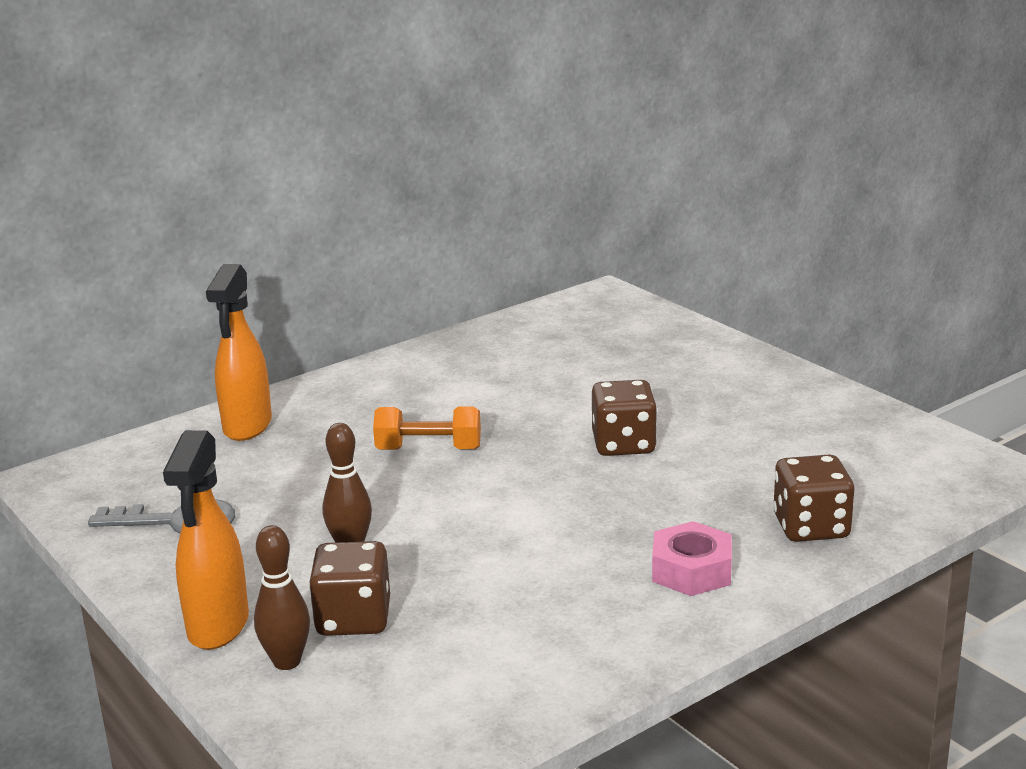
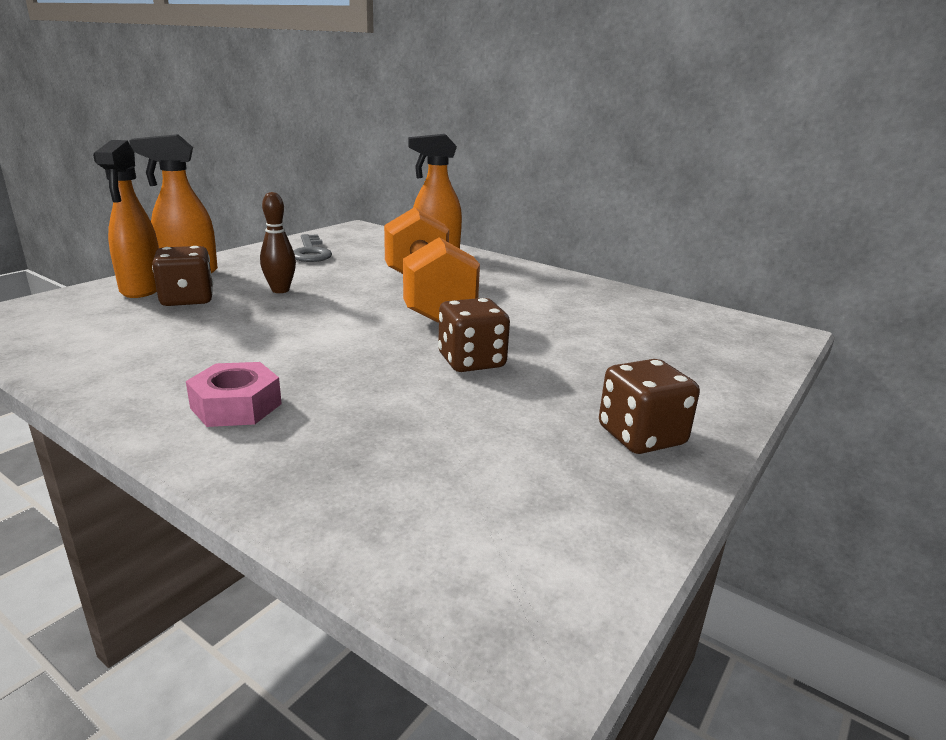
camera: 70 degrees right, 0 degrees up
brown bowling pin [254,525,310,670] -> orange spray bottle [93,140,159,298]
orange dumbbell [373,407,481,450] -> orange dumbbell [384,207,480,323], size x1.99
brown dice [773,455,854,542] -> brown dice moved to [599,359,700,454]

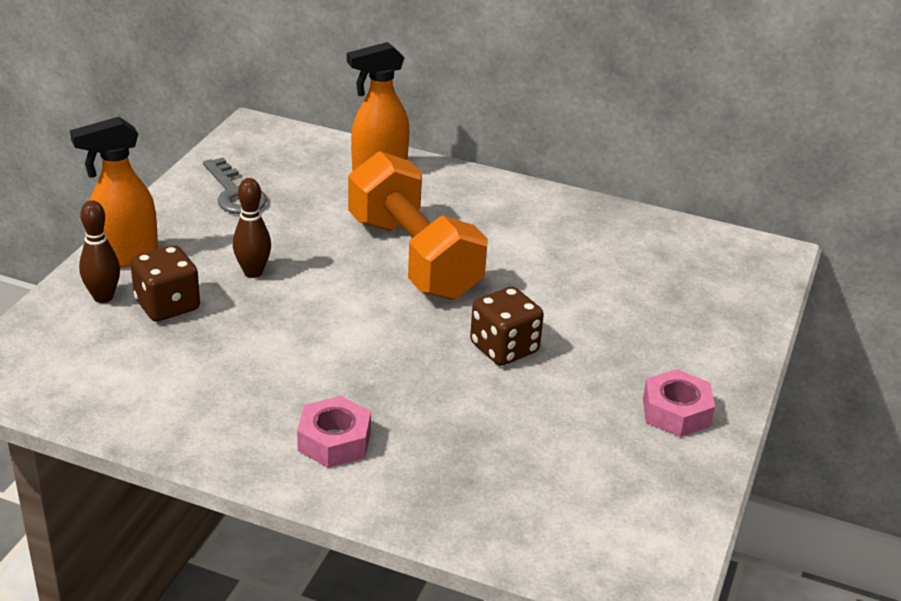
camera: 15 degrees left, 10 degrees up
orange spray bottle [93,140,159,298] -> brown bowling pin [79,200,120,303]
brown dice [599,359,700,454] -> pink nut [643,369,715,437]

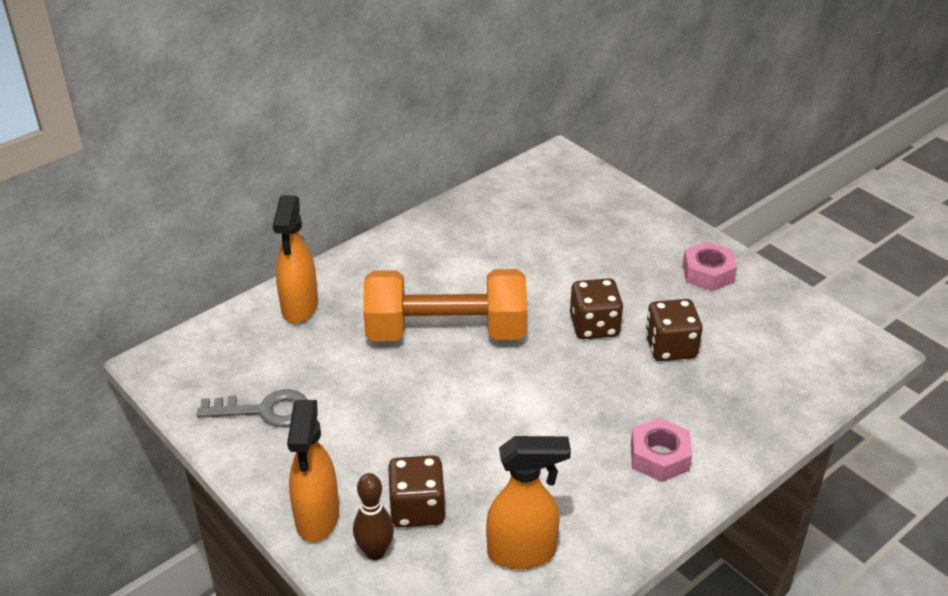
camera: 60 degrees left, 5 degrees up
brown bowling pin [233,178,271,278] -> none
none -> orange spray bottle [486,436,571,569]
none -> brown dice [645,299,703,361]

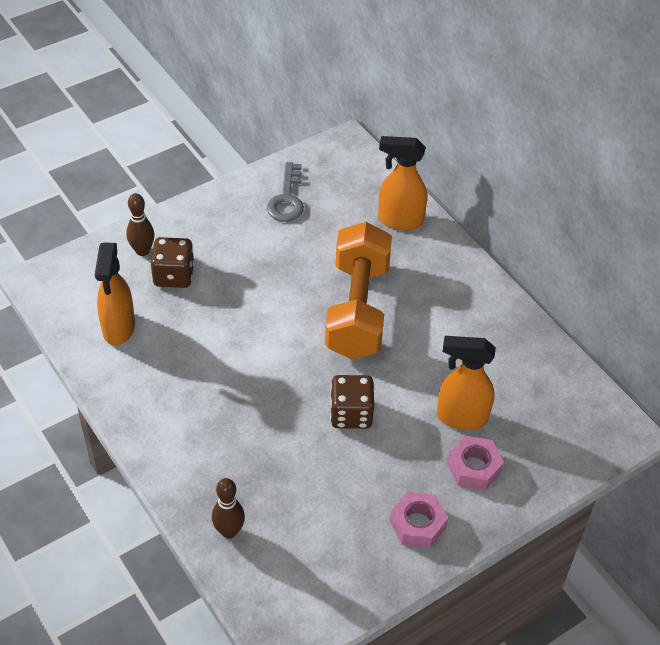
camera: 95 degrees right, 10 degrees up
orange spray bottle [287,400,339,542] -> orange spray bottle moved to [437,336,495,430]
pink nut [631,418,692,482] -> pink nut moved to [447,436,504,490]
brown dice [645,299,703,361] -> none
none -> brown bowling pin [212,478,245,538]

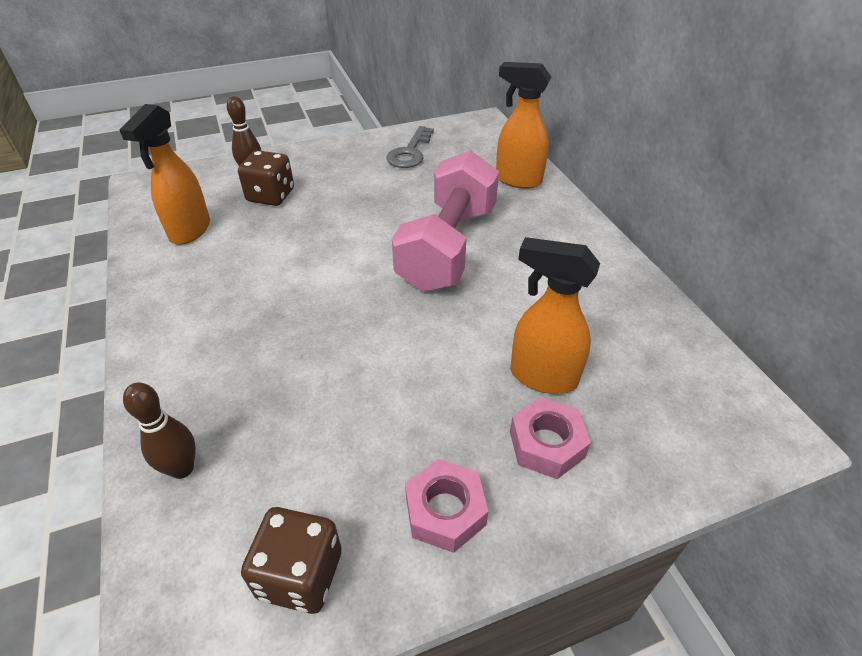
camera: 15 degrees right, 5 degrees down
orange dumbbell [325,222,392,359] -> pink dumbbell [392,150,499,292]
brown dice [330,375,374,429] -> brown dice moved to [241,507,341,614]

